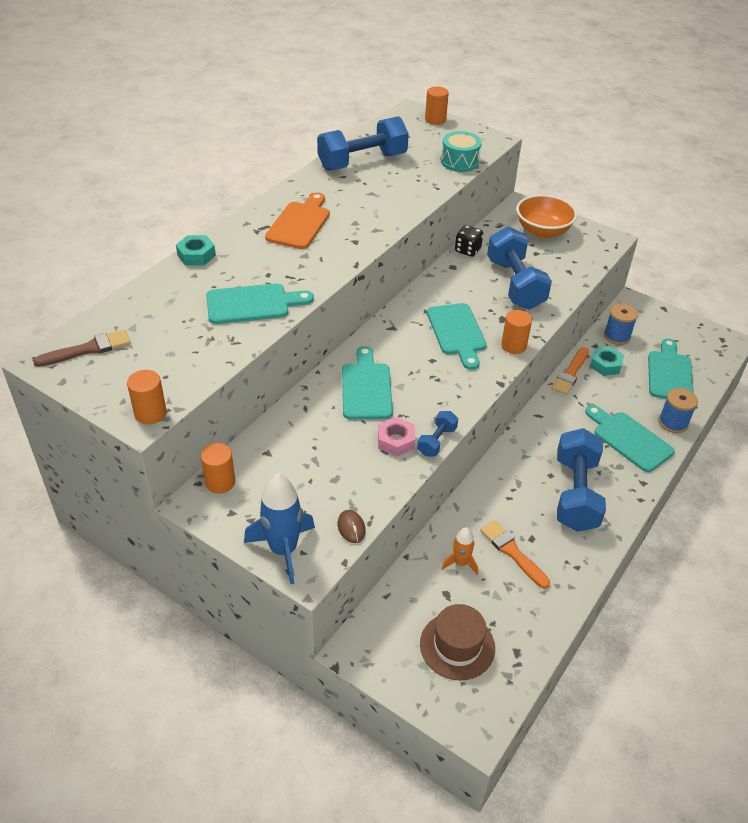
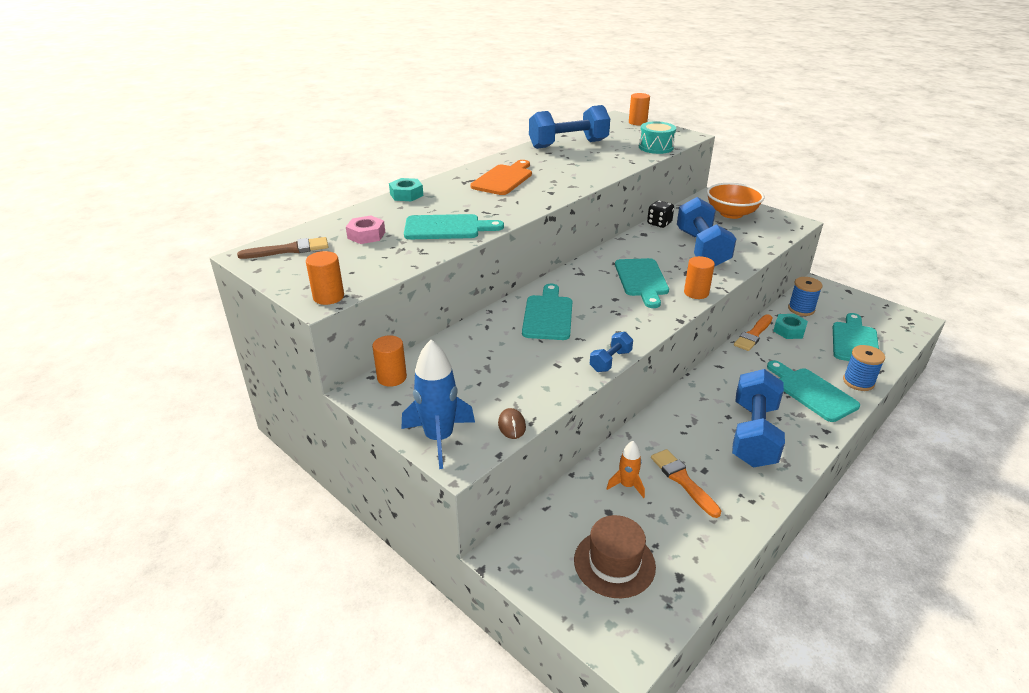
camera: 10 degrees right, 10 degrees down
pink nut [378,417,415,457] -> pink nut moved to [346,216,385,244]

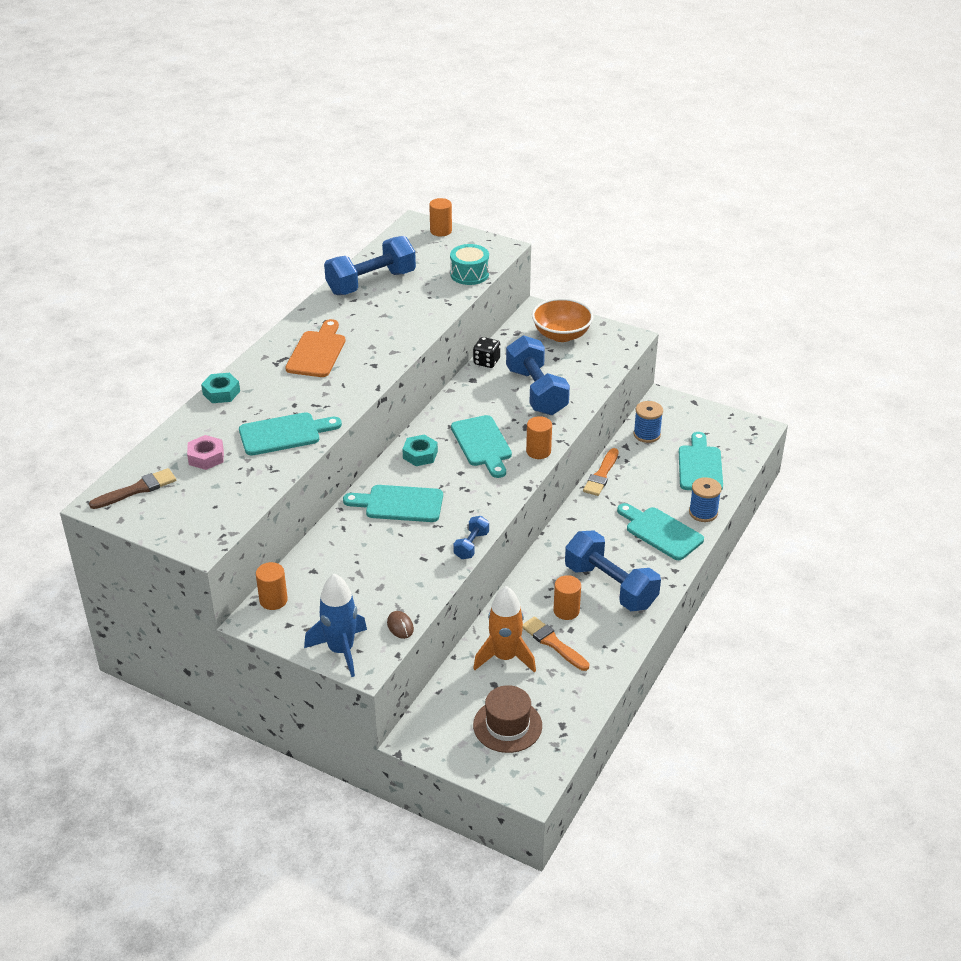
camera: 15 degrees left, 5 degrees up
orange cylinder [306,251,344,305] -> orange cylinder moved to [554,575,581,620]
turquoise cutting board [522,284,572,340] -> turquoise cutting board turned 75 degrees counterclockwise [343,485,443,522]
orange rocket [606,441,645,498] -> orange rocket [473,586,536,673], size x1.79
blue dumbbell [732,369,785,468] -> blue dumbbell turned 45 degrees counterclockwise [565,530,661,611]
turquoise nut [773,314,808,339] -> turquoise nut moved to [403,435,438,466]

